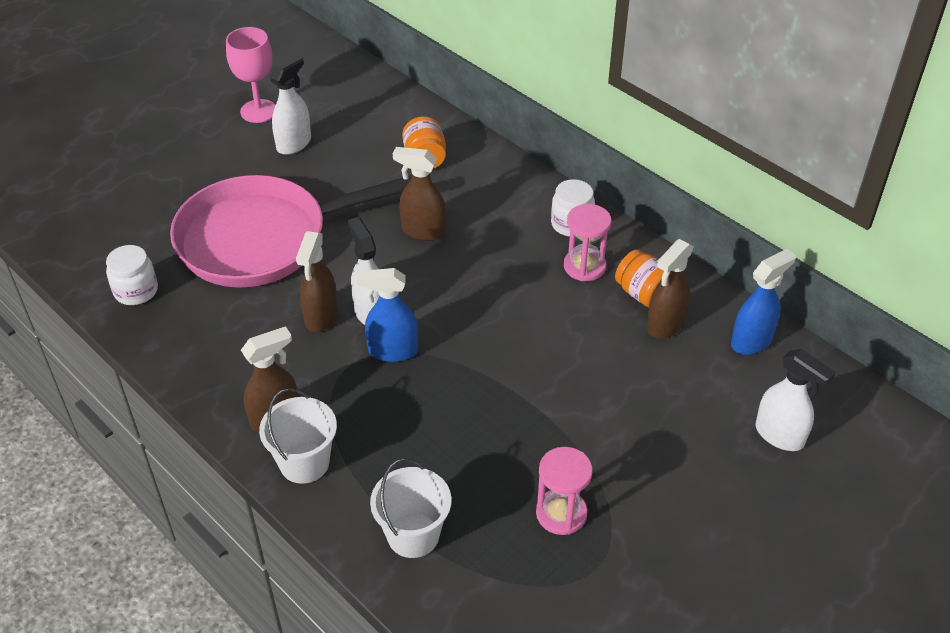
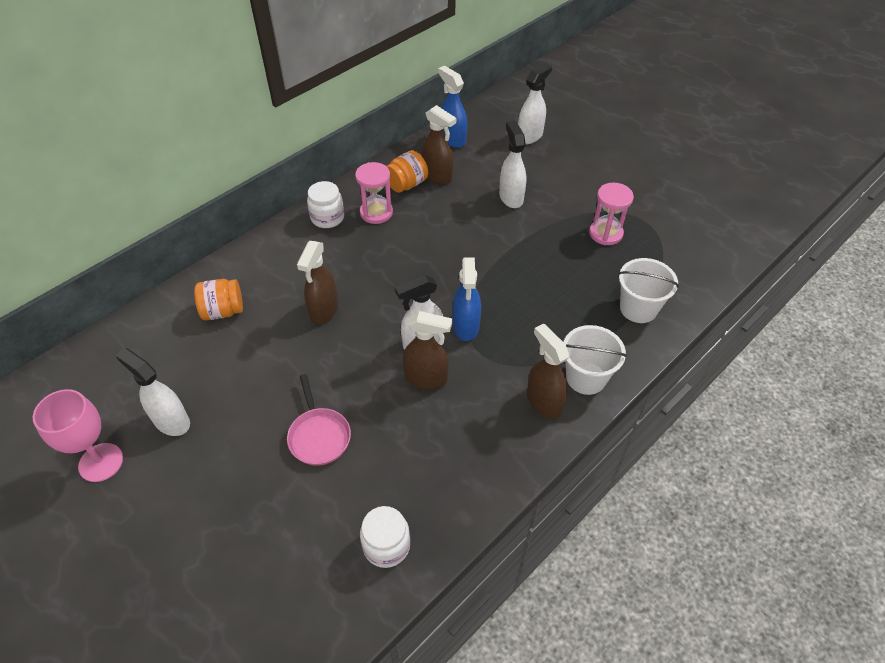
camera: 90 degrees left, 5 degrees up
pink pan [170,175,412,288] -> pink pan [287,374,351,466], size x0.42
none -> white spray bottle [499,120,526,208]

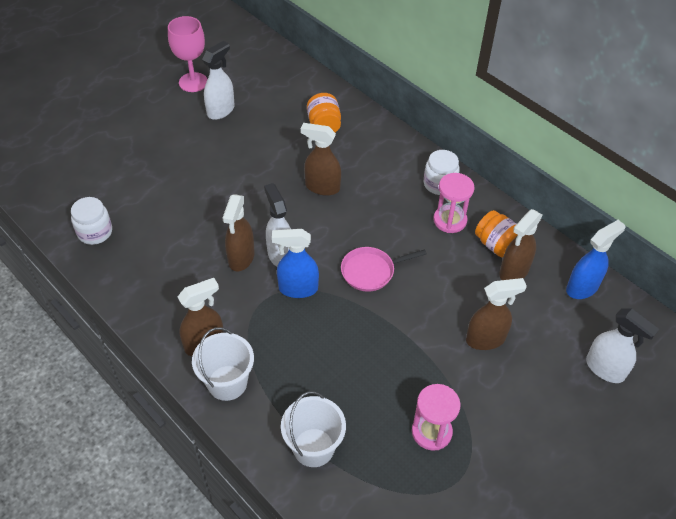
camera: 90 degrees right, 0 degrees up
pink pan [287,374,351,466] -> pink pan moved to [341,247,427,292]
white spray bottle [499,120,526,208] -> brown spray bottle [466,278,527,350]

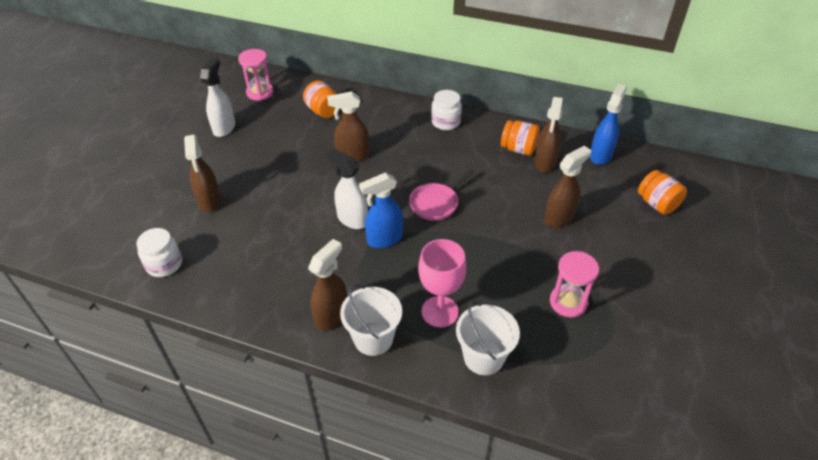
camera: 25 degrees left, 5 degrees down
pink goblet [168,16,207,92] -> pink goblet moved to [418,239,466,328]
brown spray bottle [223,194,255,271] -> brown spray bottle moved to [184,135,221,212]
pink hourglass [434,173,474,233] -> pink hourglass moved to [238,49,274,101]
white spray bottle [586,309,659,383] -> orange jar [638,170,687,215]

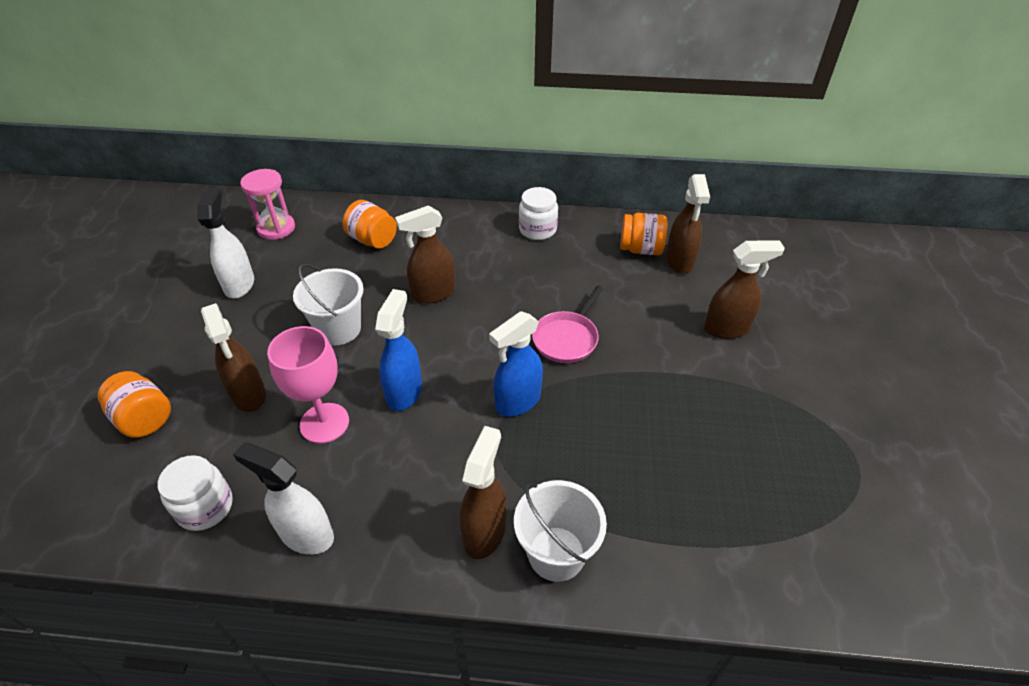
camera: 15 degrees left, 0 degrees up
white spray bottle [327,148,368,229] -> white spray bottle moved to [233,442,334,555]
pink goblet [418,239,466,328] -> pink goblet moved to [267,326,349,444]
white bucket [456,301,520,375] -> white bucket moved to [293,264,364,345]
brown spray bottle [544,146,591,228] -> brown spray bottle turned 45 degrees clockwise [704,240,785,339]
pink hourglass [550,251,599,318] -> none
blue spray bottle [590,84,627,165] -> blue spray bottle moved to [375,289,422,411]
orange jar [638,170,687,215] -> orange jar moved to [98,371,171,438]

